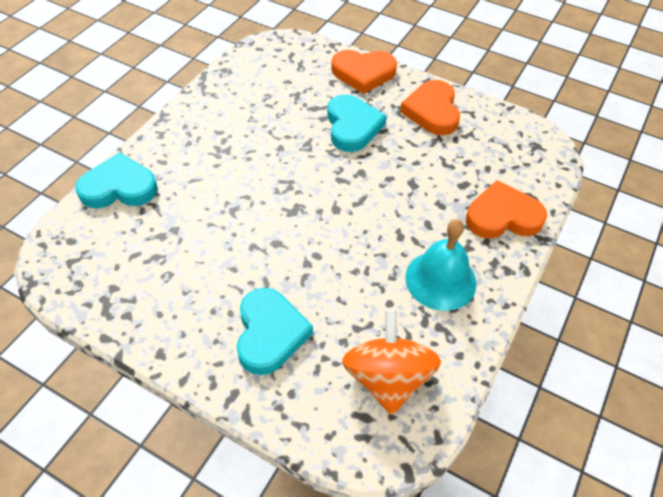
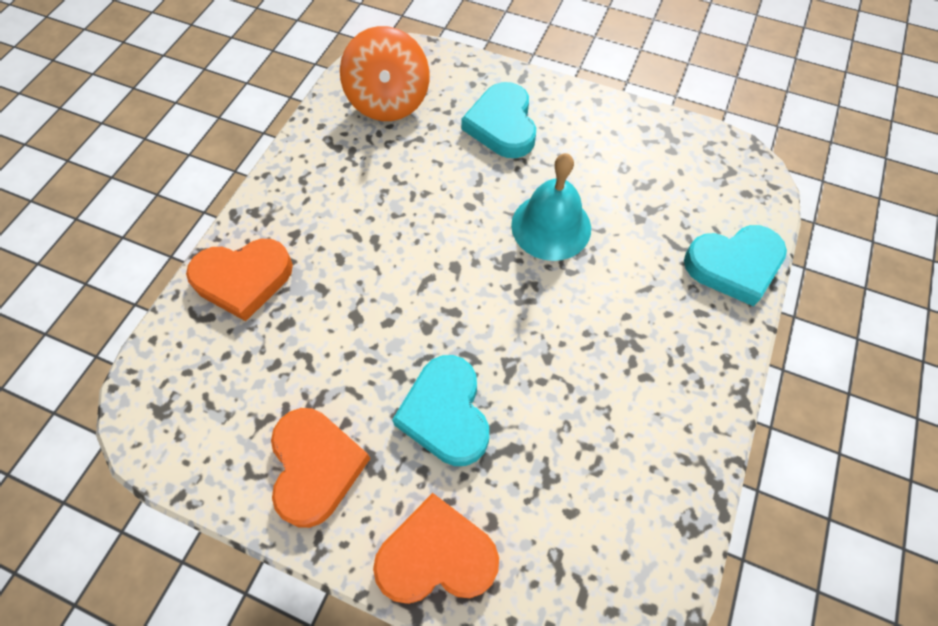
camera: 175 degrees right, 10 degrees up
turquoise bell [405,219,477,311] -> turquoise bell moved to [511,153,591,261]

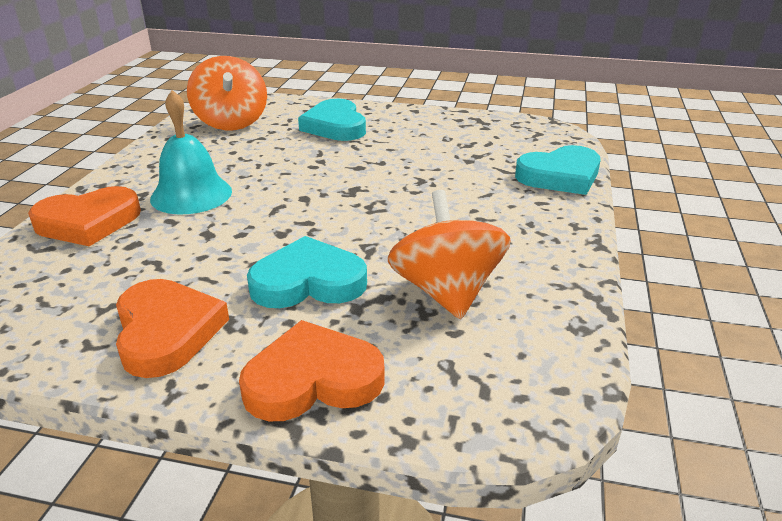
camera: 10 degrees left, 30 degrees down
turquoise heart [392,355,489,466] -> turquoise heart turned 105 degrees clockwise [247,236,367,308]
turquoise bell [511,153,591,261] -> turquoise bell moved to [150,90,232,214]
none -> orange spinning top [388,190,510,319]

